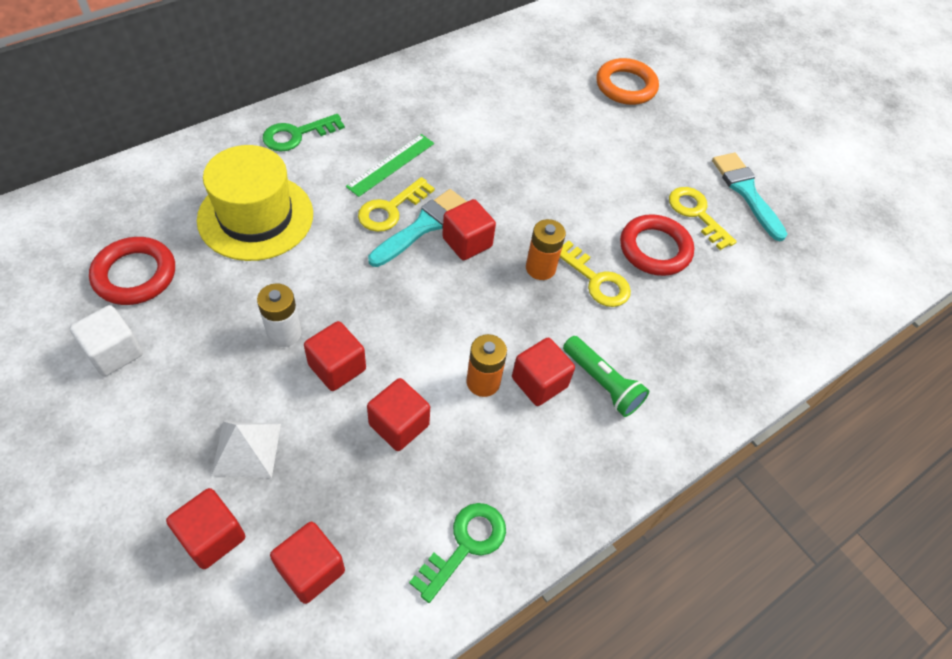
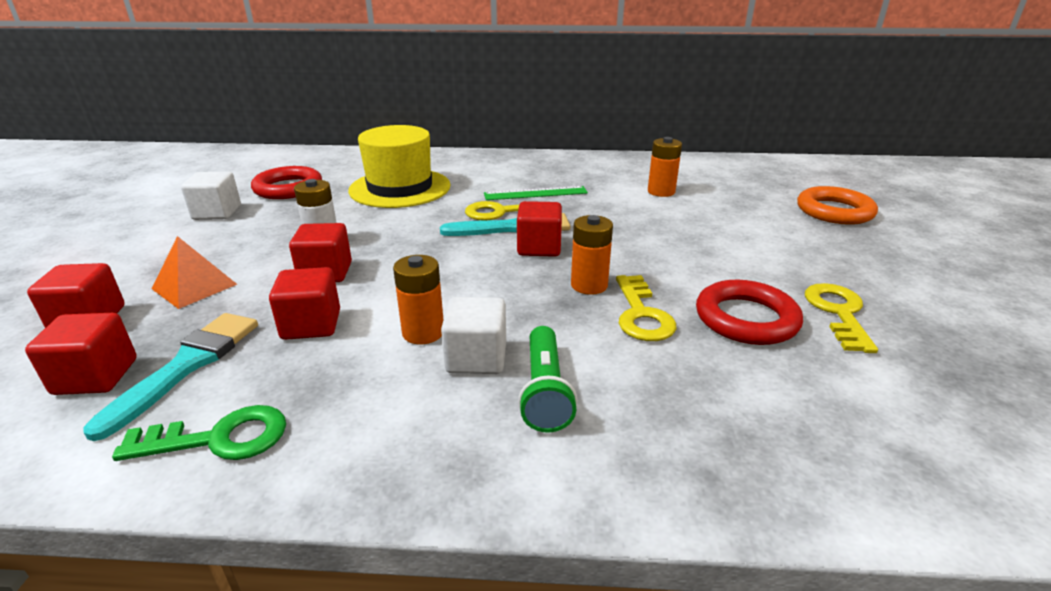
camera: 45 degrees right, 25 degrees down
white pyramid [211,422,281,478] -> orange pyramid [151,236,237,309]
green key [262,114,345,151] -> none
red cube [512,338,575,406] -> white cube [441,297,506,374]
turquoise brush [712,153,787,241] -> turquoise brush moved to [84,313,258,441]
none -> orange battery [648,137,682,197]

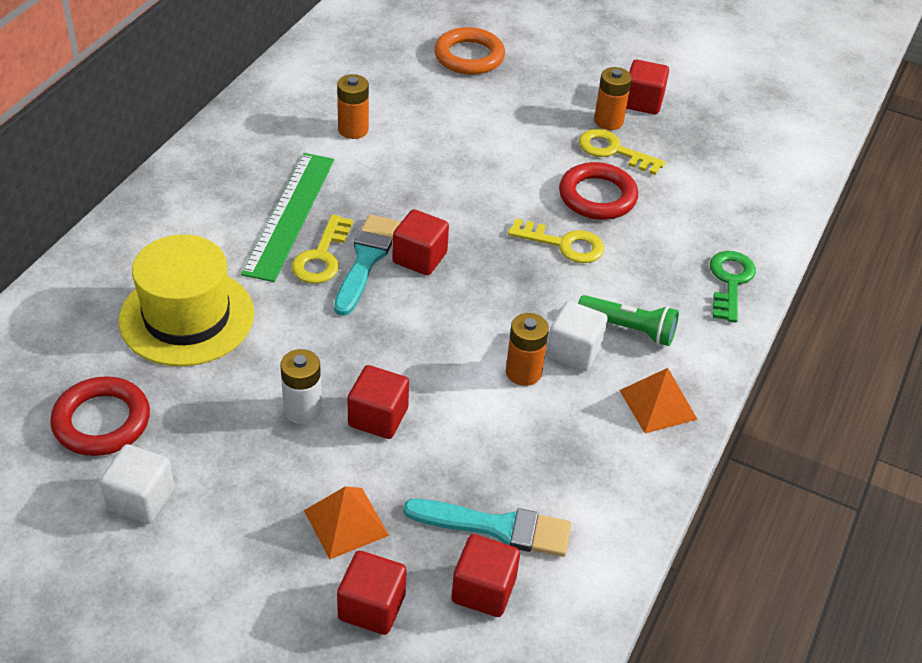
camera: 70 degrees left, 15 degrees up
turquoise brush [84,313,258,441] -> turquoise brush turned 150 degrees clockwise [403,499,571,557]
green key [112,405,286,461] -> green key moved to [710,251,756,323]
red cube [269,267,340,340] -> red cube moved to [626,60,669,114]
green ruler [484,186,588,200] -> green ruler [241,153,334,282], size x1.55
orange battery [571,215,613,295] -> orange battery moved to [594,67,632,130]
none -> orange pyramid [619,368,698,434]

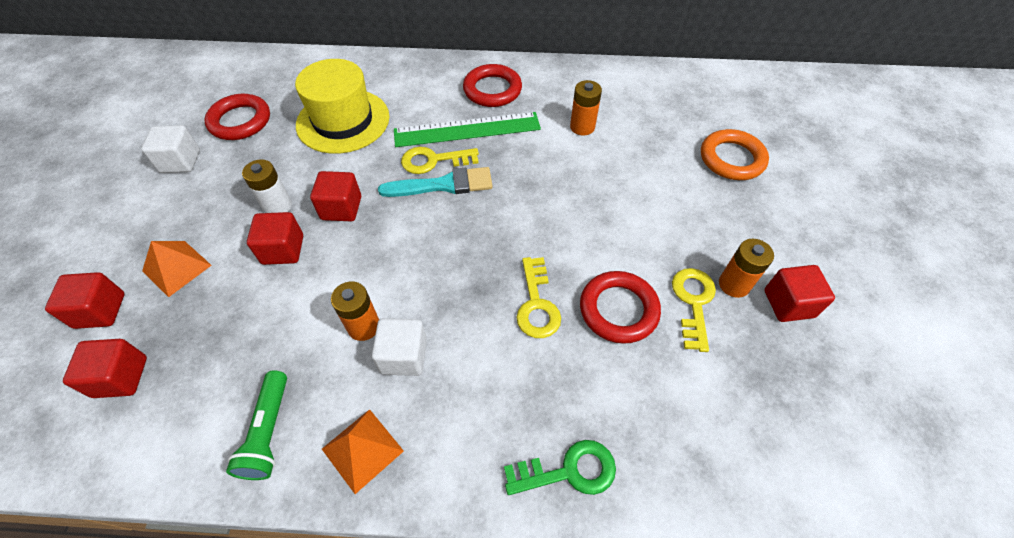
camera: 70 degrees right, 10 degrees up
red cube [392,209,449,275] -> red cube moved to [310,171,361,221]
turquoise brush [403,499,571,557] -> none
green flashlight [578,295,679,346] -> green flashlight moved to [226,370,287,480]
none -> red ring [463,64,522,107]

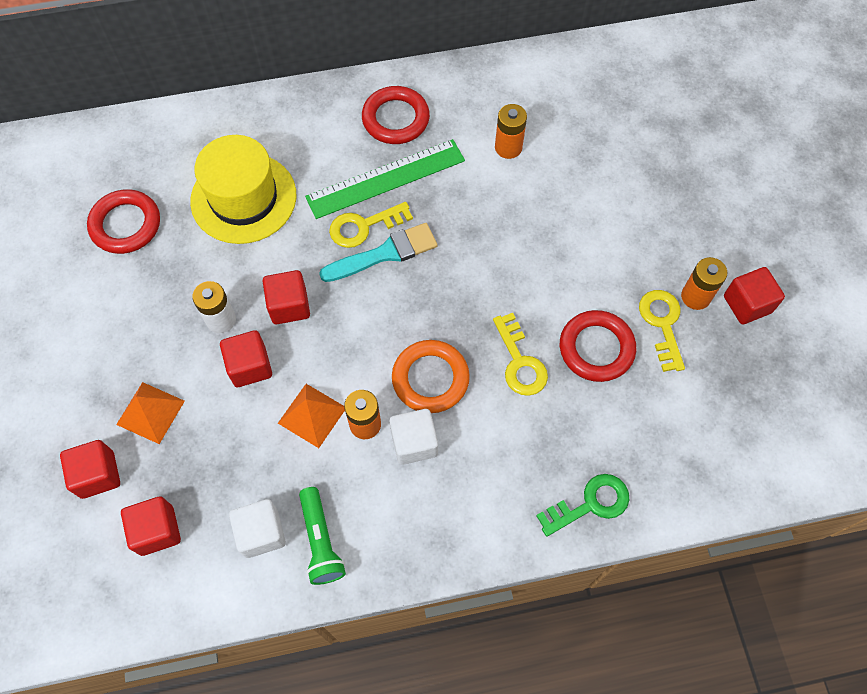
camera: 15 degrees left, 10 degrees up
white cube [141,125,200,173] -> white cube moved to [229,499,286,558]
orange pyramid [322,409,404,494] -> orange pyramid moved to [278,384,345,448]
orange ring [701,129,769,180] -> orange ring moved to [392,340,470,413]

